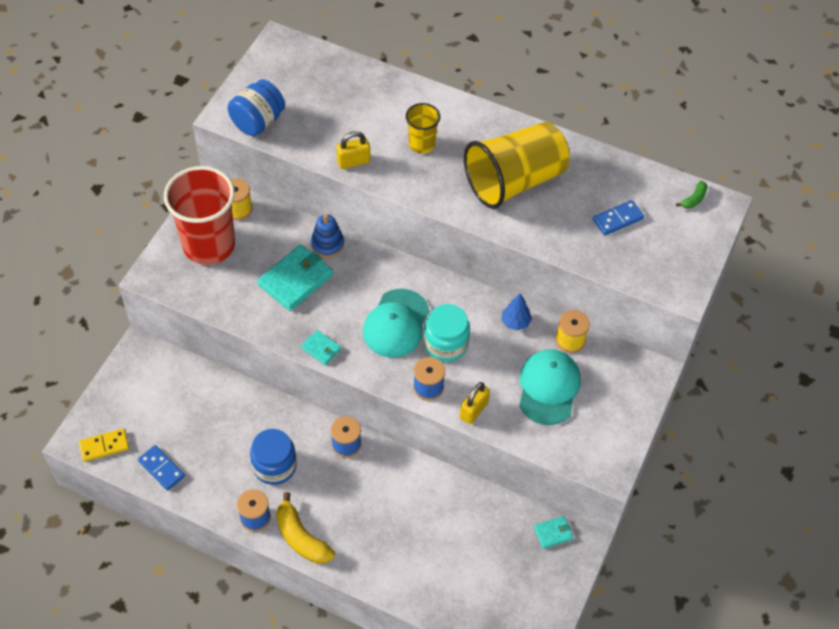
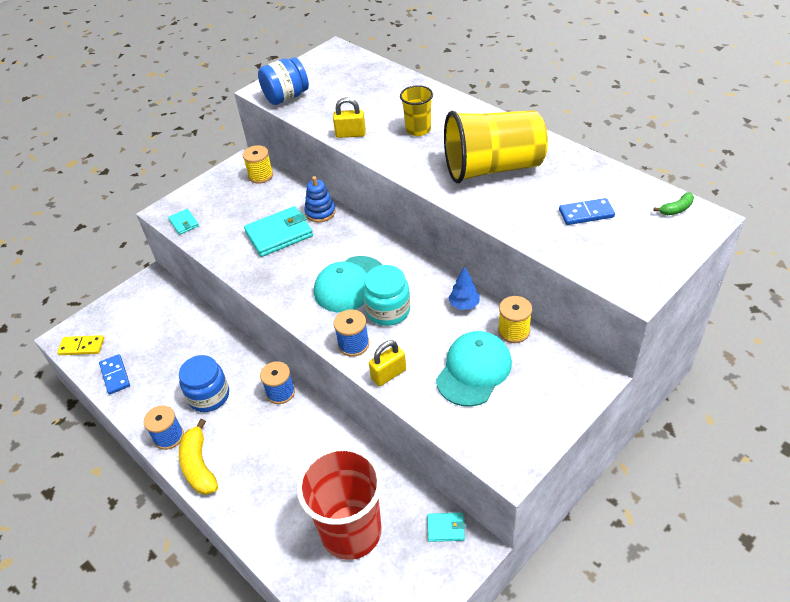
camera: 25 degrees right, 10 degrees down
red cup [164,166,235,265] -> red cup moved to [296,446,382,560]
turquoise wallet [301,330,341,365] -> turquoise wallet moved to [168,209,199,235]

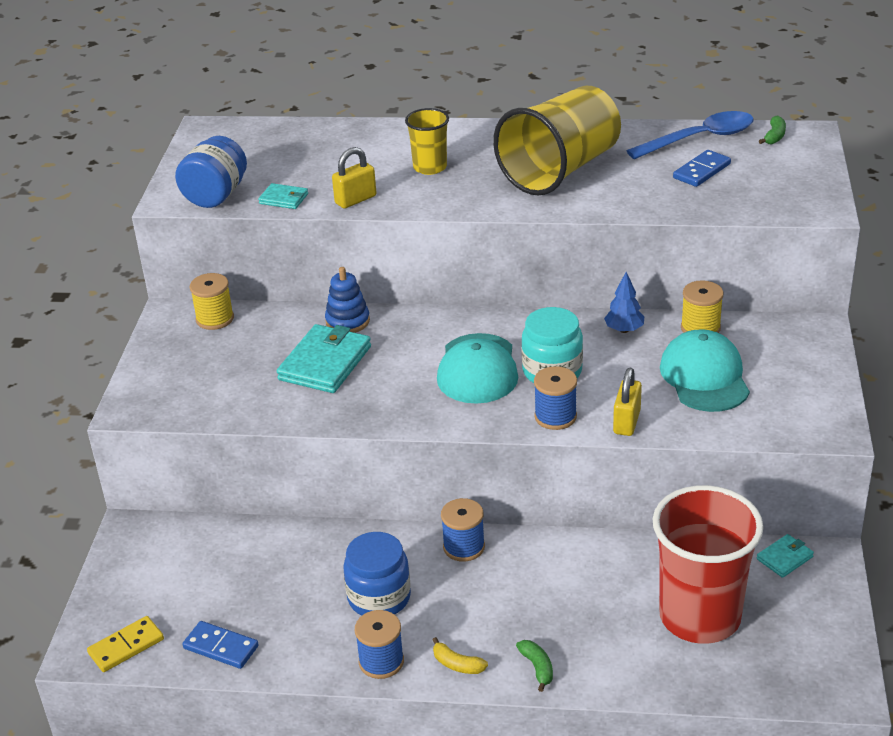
camera: 40 degrees left, 10 degrees down
turquoise wallet [168,209,199,235] -> turquoise wallet moved to [258,183,308,209]
yellow banana [179,419,218,495] -> yellow banana [433,637,488,674], size x0.52
none -> green banana [516,640,553,692]
none -> blue spoon [627,111,754,159]

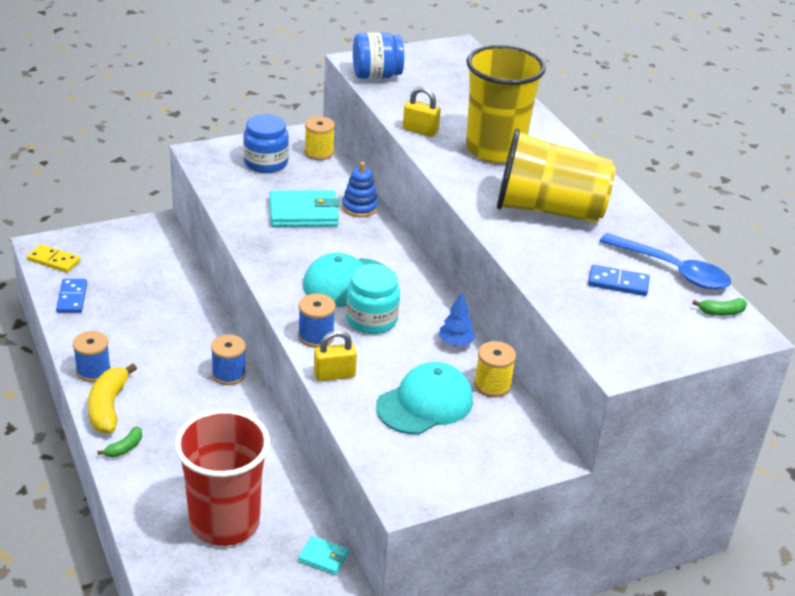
camera: 55 degrees right, 0 degrees up
turquoise wallet [258,183,308,209] -> none
blue jar [343,532,411,615] -> blue jar moved to [243,114,289,173]
yellow cup [405,108,449,175] -> yellow cup [466,45,546,163], size x2.00
yellow banana [433,637,488,674] -> yellow banana [88,363,137,434], size x1.94

